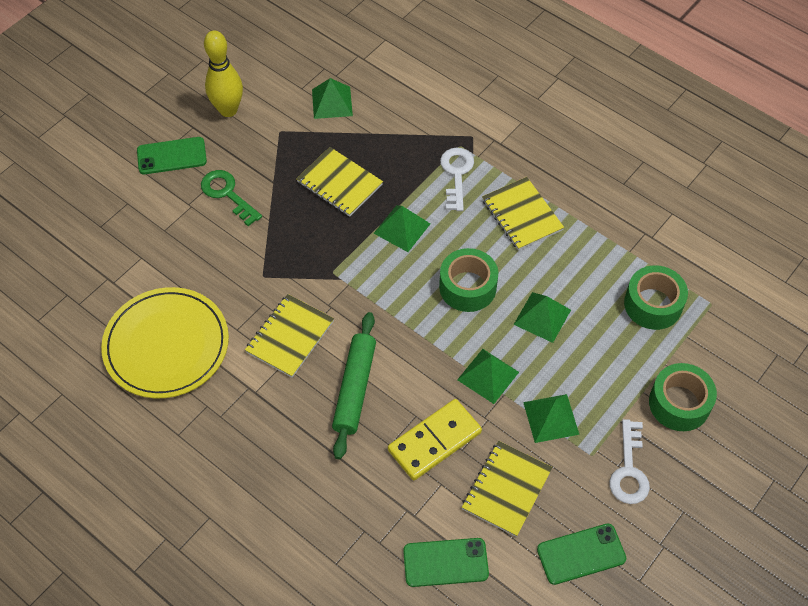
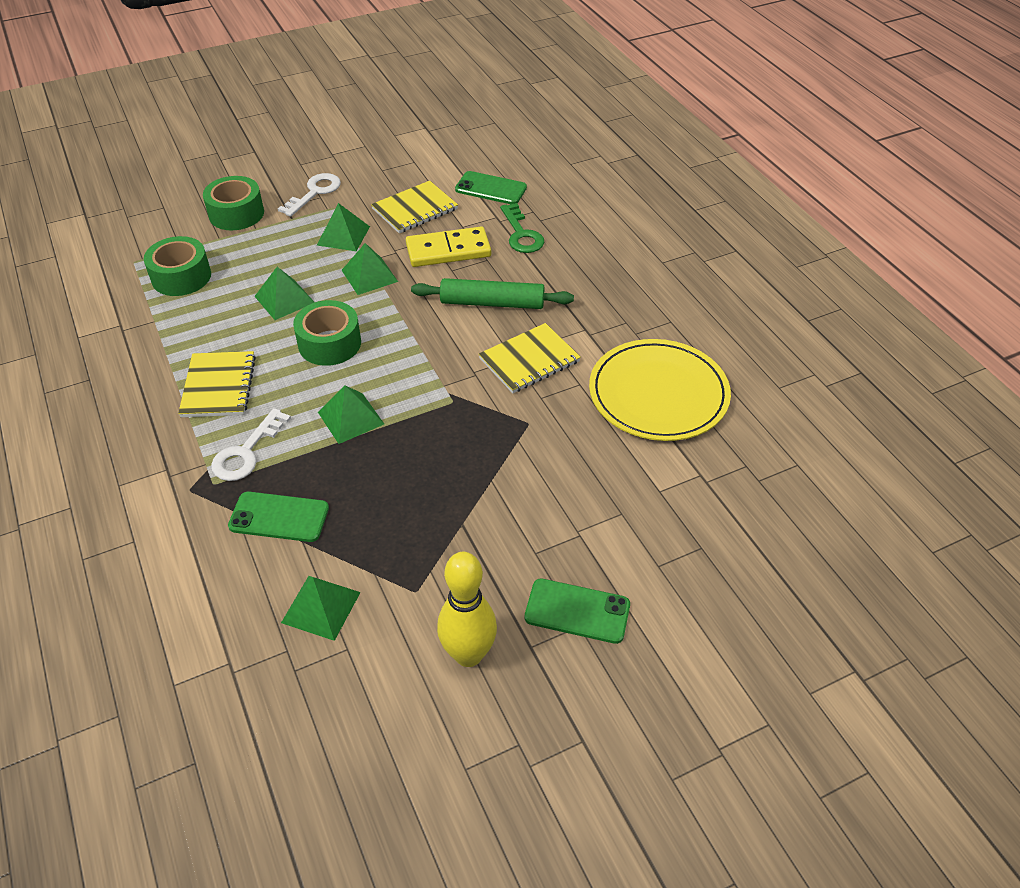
camera: 155 degrees left, 10 degrees down
green key [201,170,262,226] -> green key moved to [500,203,544,253]
yellow notebook [296,147,383,217] -> none
green rolling pin [332,312,376,459] -> green rolling pin turned 60 degrees clockwise [411,278,574,309]
green phone [537,523,626,585] -> green phone moved to [228,492,329,542]

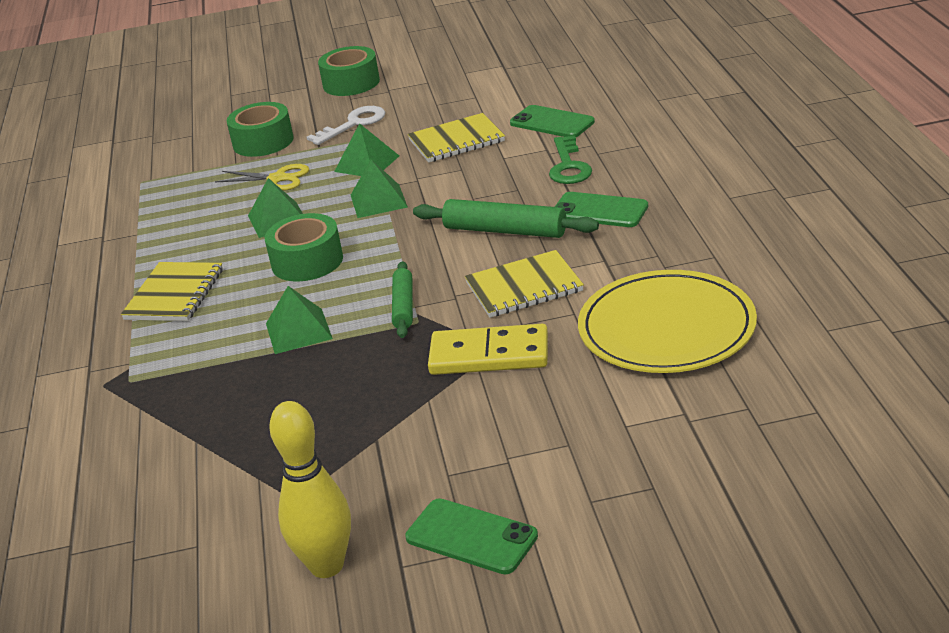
camera: 20 degrees right, 15 degrees down
green tape [144,236,211,296] -> green tape moved to [318,46,380,96]
white key [211,408,291,481] -> none
green phone [228,492,329,542] -> green phone moved to [555,192,648,227]
green pyramid [281,576,361,641] -> none
yellow domino [406,226,491,267] -> yellow domino moved to [428,324,548,375]
none -> yellow scissors [215,164,309,190]
none -> green rolling pin [392,261,413,338]

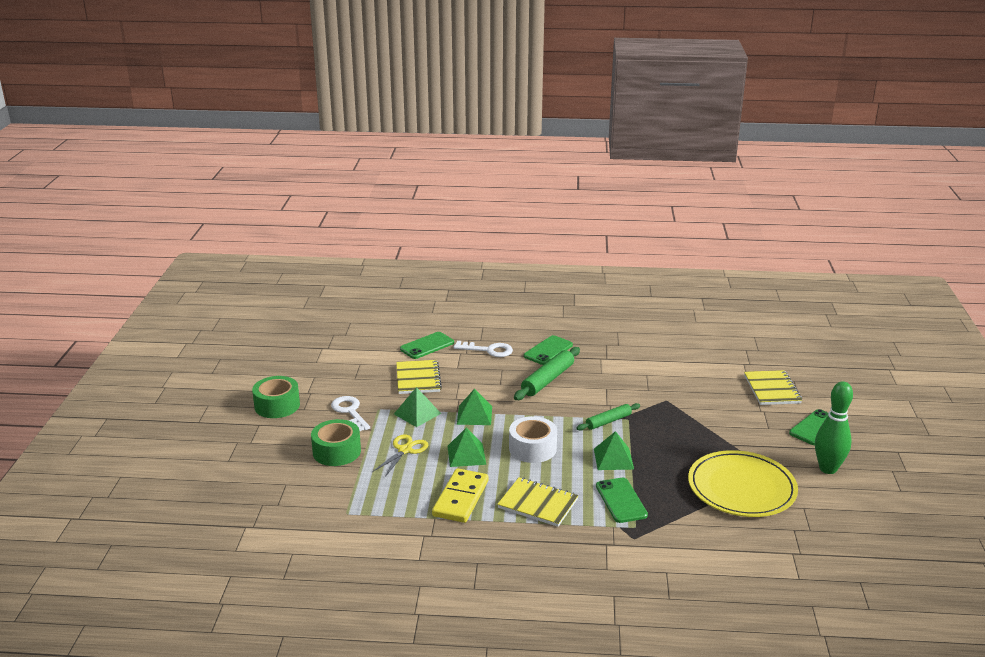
camera: 80 degrees left, 5 degrees down
green tape [265,213,343,281] -> white tape [509,416,557,463]
yellow bowling pin [269,401,351,578] -> green bowling pin [815,381,853,474]
green rolling pin [392,261,413,338] -> green rolling pin turned 45 degrees counterclockwise [576,403,640,431]
yellow domino [428,324,548,375] -> yellow domino moved to [432,468,489,523]
yellow notebook [465,250,584,318] -> yellow notebook moved to [744,370,802,405]
green key [549,135,592,184] -> white key [453,341,513,357]
yellow plate [578,270,757,373] -> yellow plate moved to [688,450,798,517]
none -> green phone [596,478,648,523]

